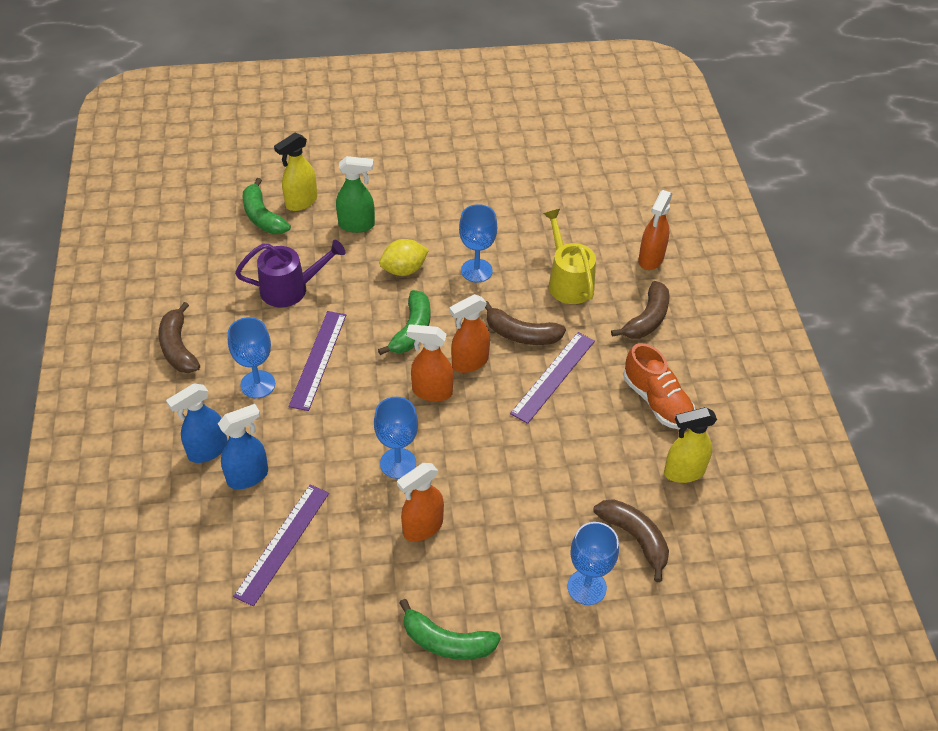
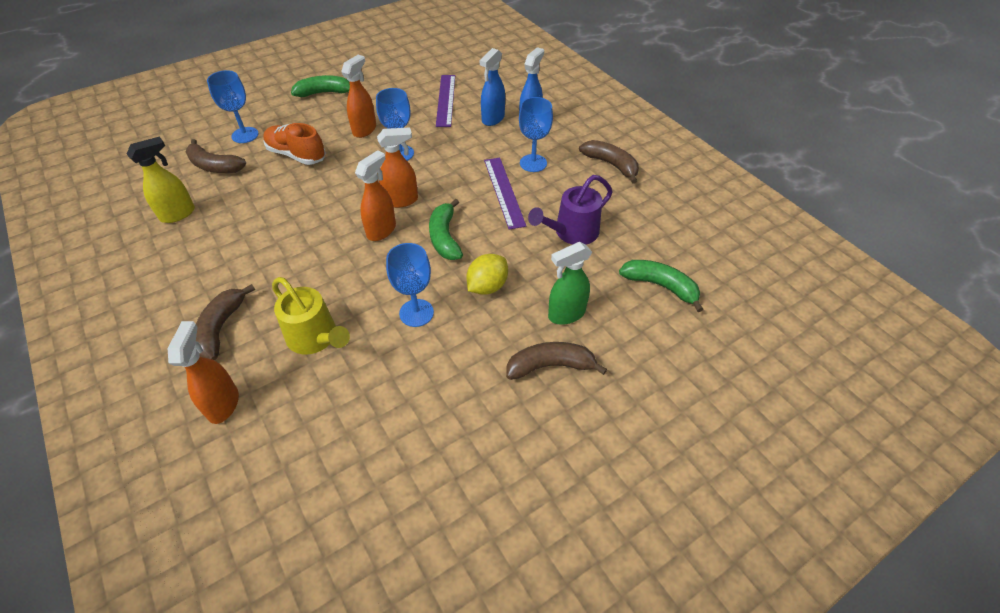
camera: 155 degrees right, 0 degrees up
yellow spray bottle [274,133,317,211] -> none
brown banana [485,301,566,345] -> brown banana moved to [506,342,607,380]
purple ruler [510,332,595,424] -> none
orange shoe [624,343,695,429] -> orange shoe moved to [263,123,326,165]

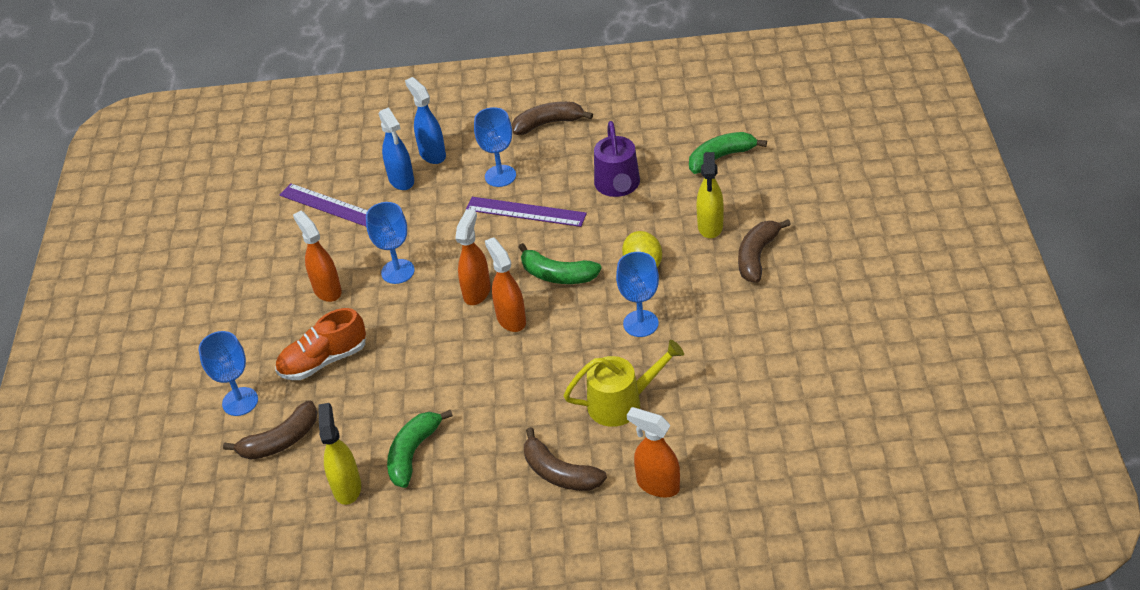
camera: 55 degrees left, 5 degrees down
green banana [291,75,350,97] -> green banana moved to [387,410,453,488]
green spray bottle [548,242,592,325] -> yellow spray bottle [696,152,724,238]

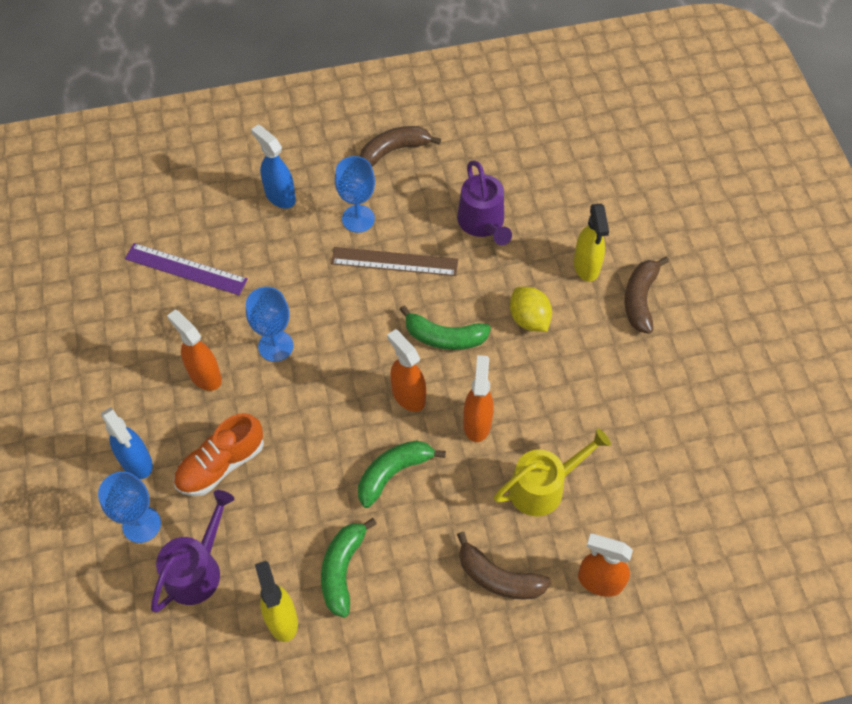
camera: 15 degrees left, 15 degrees up
brown banana [223,401,317,460] -> purple watering can [151,490,234,612]
blue spray bottle [379,107,414,190] -> blue spray bottle moved to [101,407,153,479]
orange spray bottle [455,209,491,305] -> orange spray bottle moved to [463,355,494,442]
purple ruler [466,197,587,227] -> brown ruler [331,247,458,276]
blue goblet [616,252,659,337] -> none
green banana [689,132,767,174] -> green banana moved to [358,441,446,508]

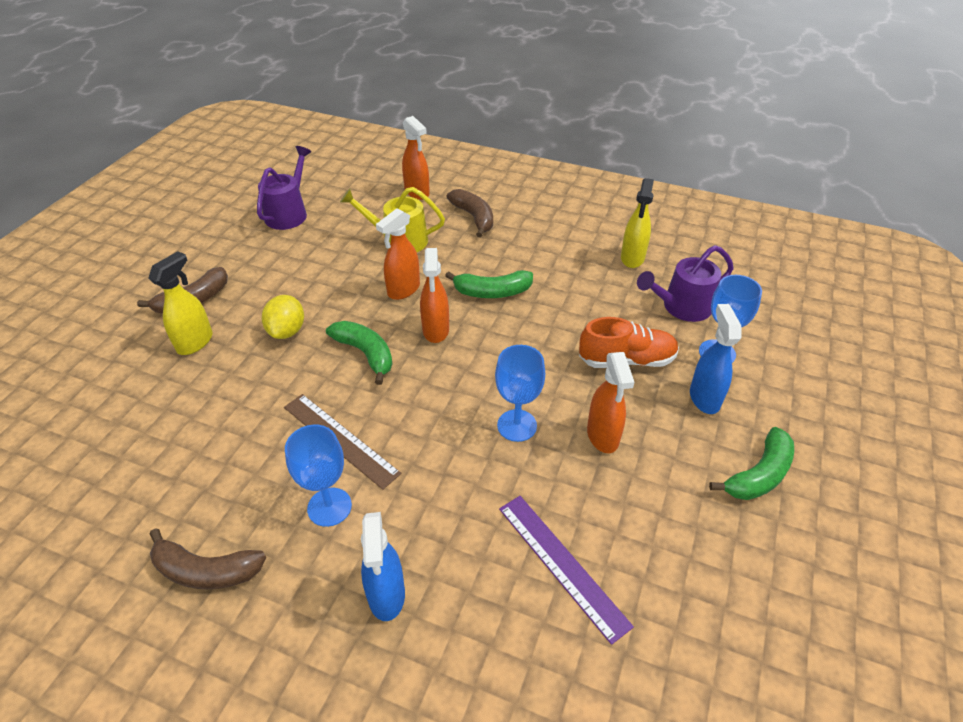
camera: 145 degrees left, 15 degrees down
green banana [321,518,377,618] -> green banana moved to [709,427,794,500]
purple watering can [457,160,512,245] -> purple watering can moved to [257,146,311,230]

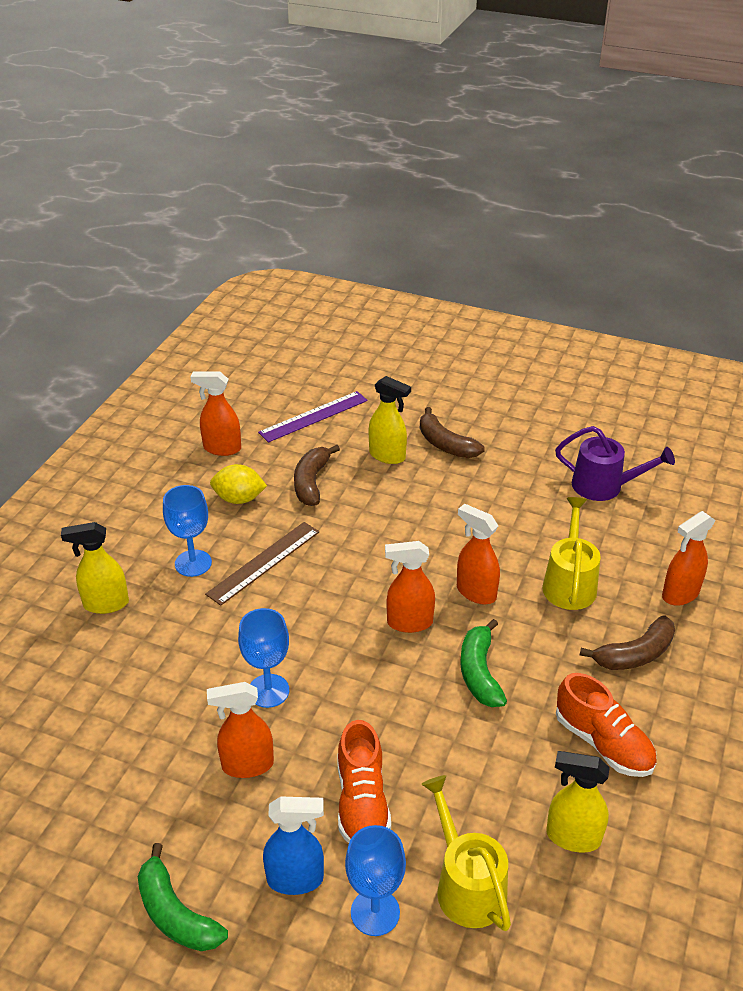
camera: 90 degrees right, 5 degrees down
brown banana [150,528,266,589] -> brown banana moved to [294,445,340,506]
yellow lemon [262,295,304,339] -> yellow lemon moved to [210,464,267,504]
green banana [326,321,392,385] -> none
blue spray bottle [361,512,405,621] -> yellow spray bottle [61,522,129,614]
purple ruler [499,496,634,645] -> purple ruler moved to [258,391,368,443]
purple watering can [637,245,734,322] -> yellow watering can [421,775,511,931]
none -> orange spray bottle [191,371,241,456]
none -> orange shoe [556,673,657,777]

